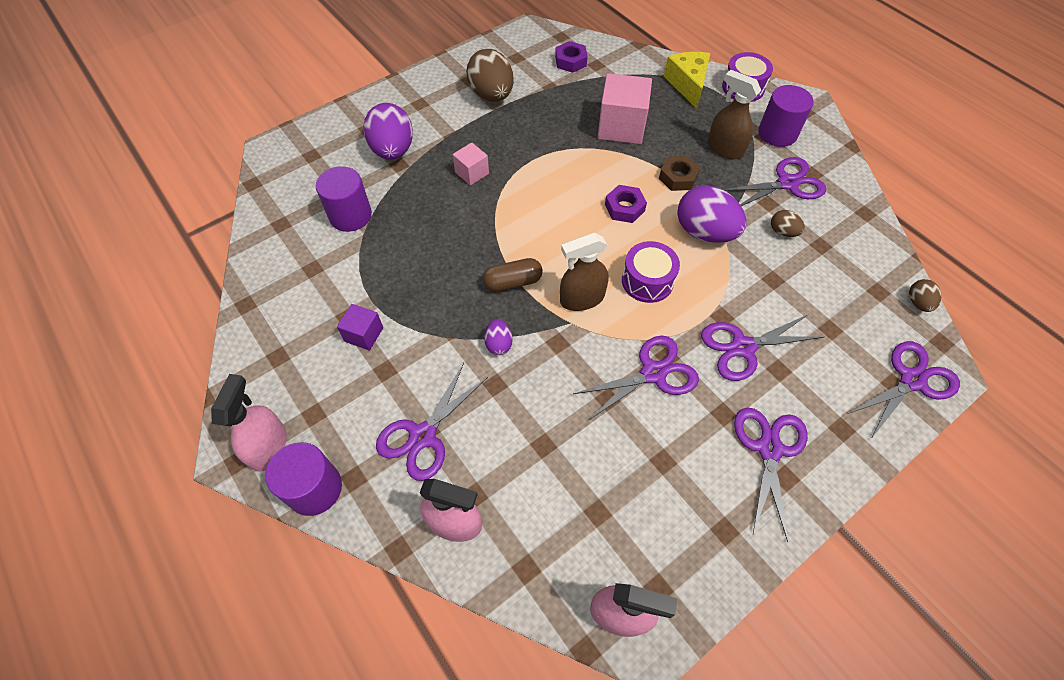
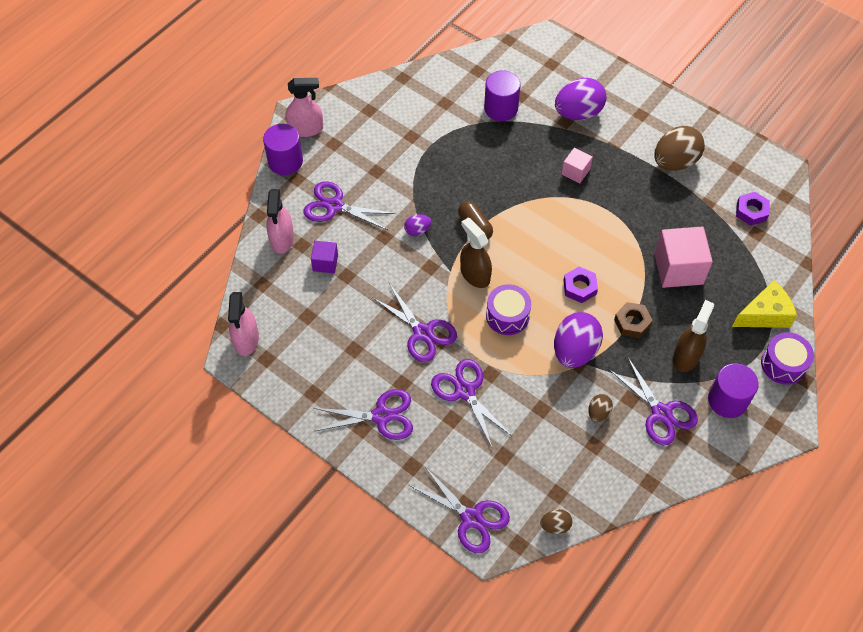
camera: 75 degrees right, 0 degrees up
purple cube [337,304,383,351] -> purple cube moved to [311,241,338,273]

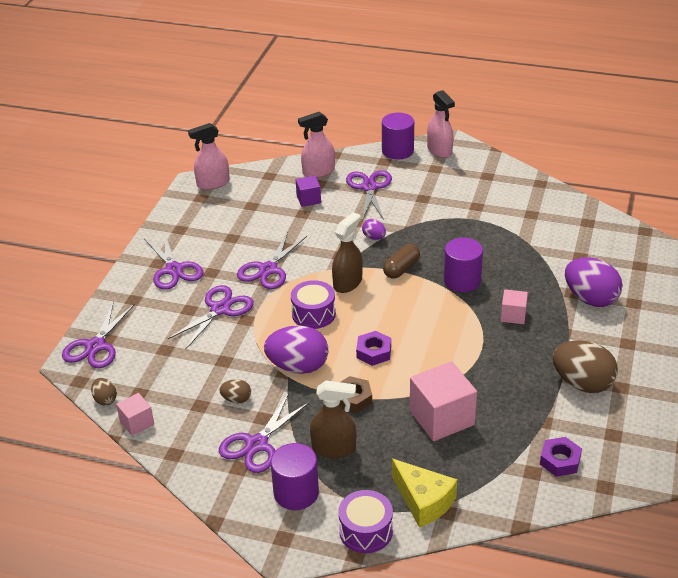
camera: 70 degrees right, 20 degrees down
purple cylinder [484,70,521,121] -> purple cylinder moved to [444,238,483,292]
none -> pink cube [116,393,154,436]

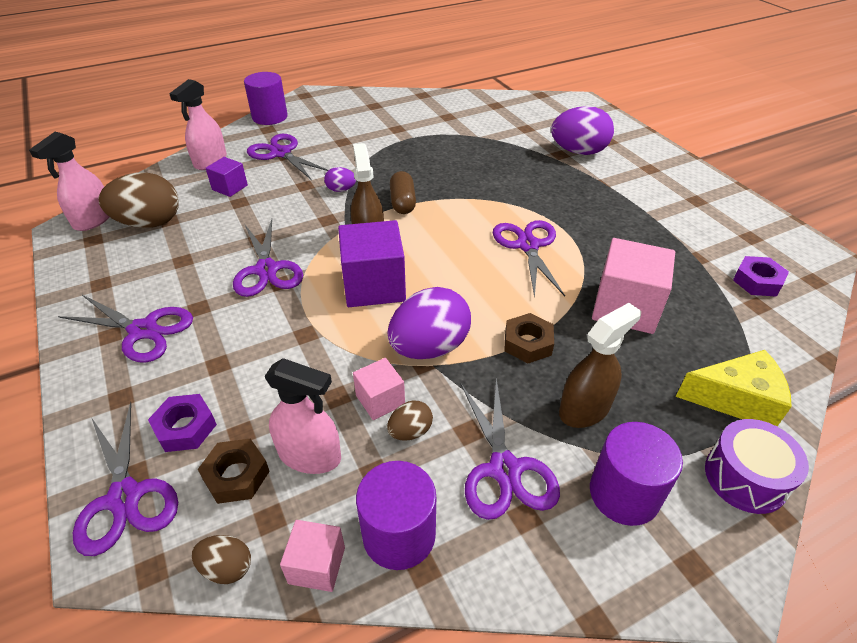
camera: 45 degrees left, 5 degrees up
purple scissors [168,285,254,349] -> purple scissors moved to [493,220,565,298]
purple drum [291,280,336,329] -> purple cube [338,220,406,307]
purple nut [356,331,391,366] -> purple nut moved to [148,394,217,452]
pink spray bottle [427,90,455,158] -> pink spray bottle moved to [264,358,341,474]
purple cylinder [444,238,483,292] -> purple cylinder moved to [356,461,436,570]
pink cube [501,289,528,324] -> pink cube moved to [353,358,405,420]
brown egg [553,340,618,393] -> brown egg moved to [99,172,179,228]
none -> brown nut [198,439,270,504]

